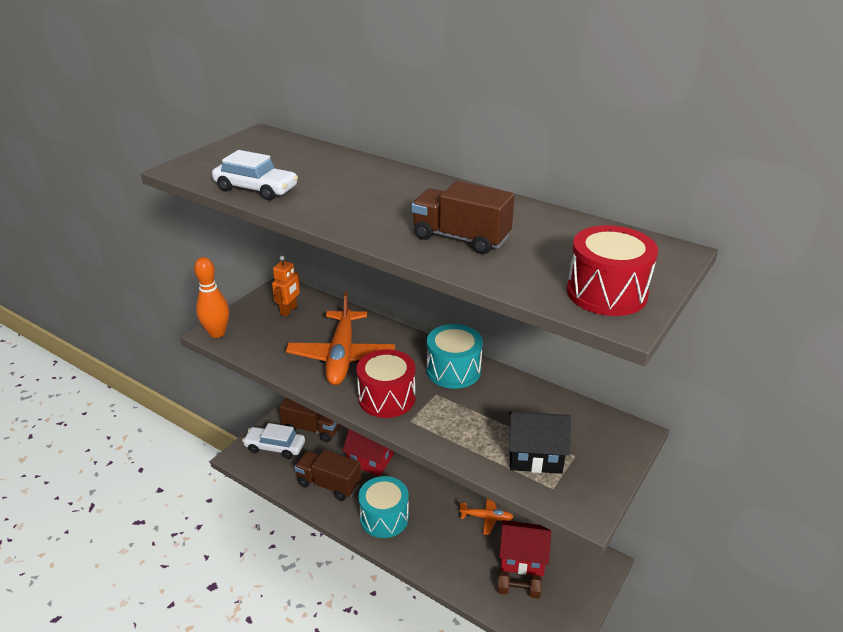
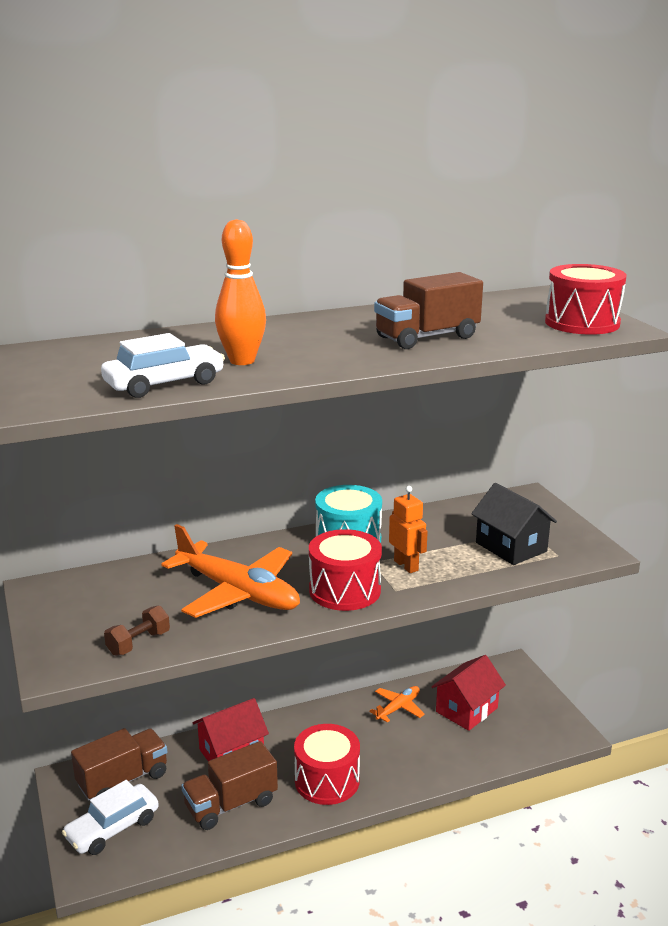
camera: 55 degrees left, 10 degrees down
orange bowling pin [194,257,229,338] -> orange bowling pin moved to [215,219,266,365]
orange robot [272,256,300,316] -> orange robot moved to [389,486,428,573]
turquoise drum [358,476,409,538] -> red drum [294,724,360,805]
brown dumbbell [497,571,542,599] -> brown dumbbell moved to [104,605,170,656]
black house [509,411,571,474] -> black house turned 75 degrees counterclockwise [471,483,557,565]

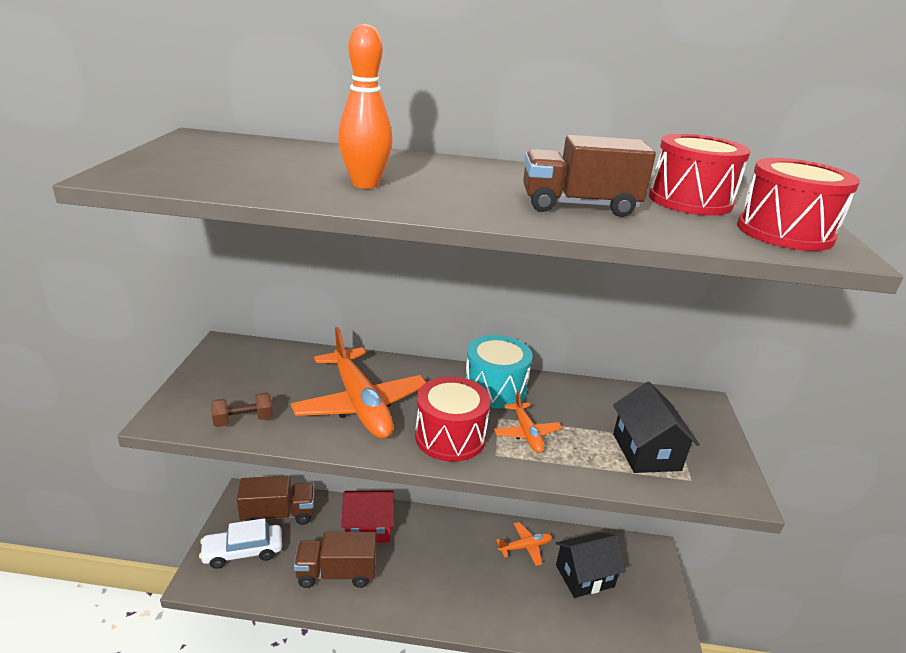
camera: 25 degrees right, 5 degrees up
white car [101,333,225,398] -> none
red drum [294,724,360,805] -> red drum moved to [649,134,751,216]
orange robot [389,486,428,573] -> orange plane [494,391,562,453]
red house [431,655,506,731] -> black house [556,532,626,598]

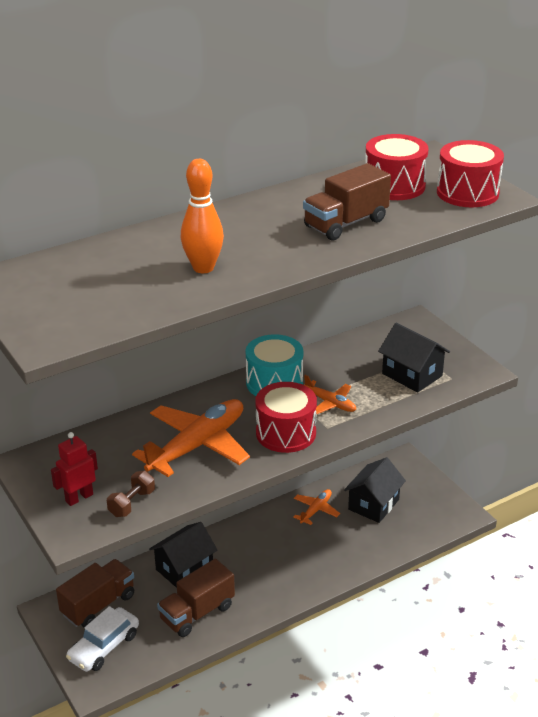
camera: 35 degrees left, 5 degrees up
orange plane [291,327,426,439] -> orange plane turned 75 degrees counterclockwise [132,399,250,477]
red house [342,490,394,543] -> black house [149,522,217,588]
none -> red robot [51,432,98,506]

